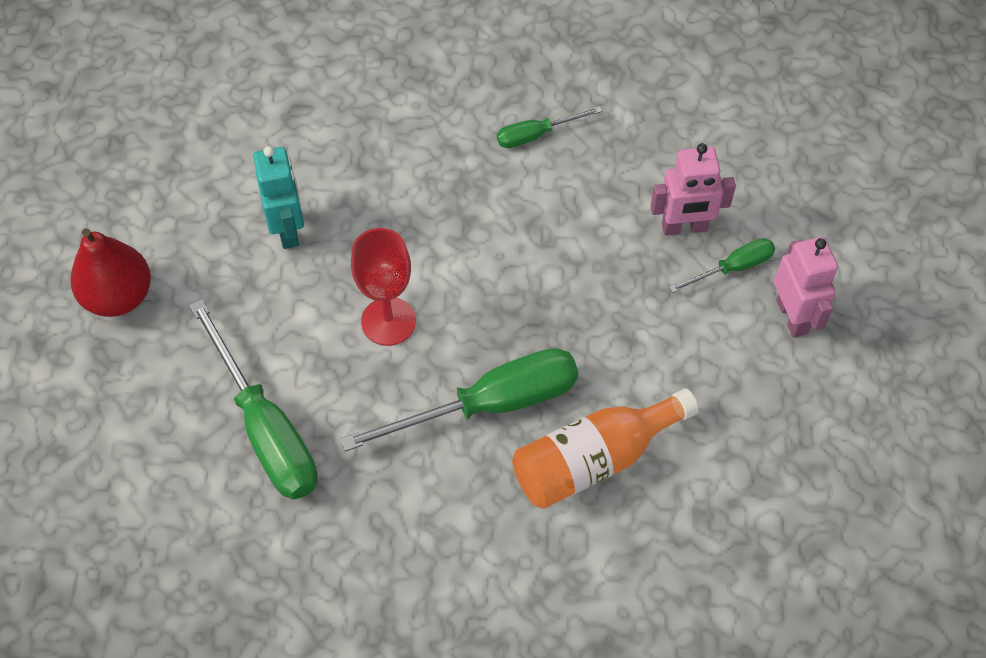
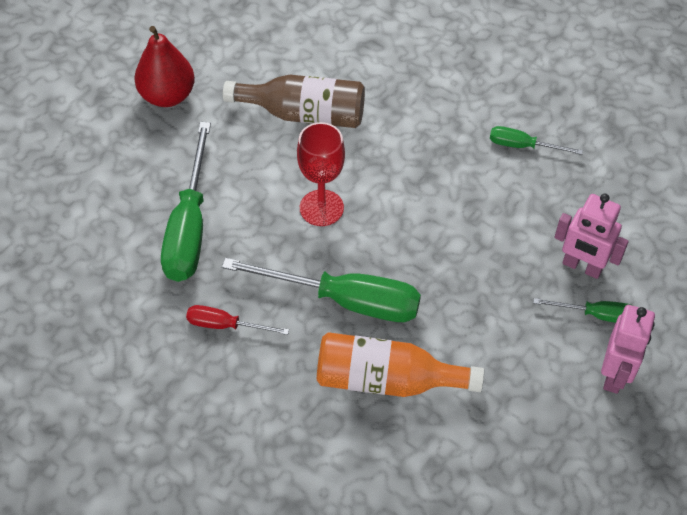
camera: 35 degrees right, 5 degrees down
turquoise robot [253,146,304,249] -> brown bottle [223,75,365,128]
none -> red screwdriver [186,305,289,335]

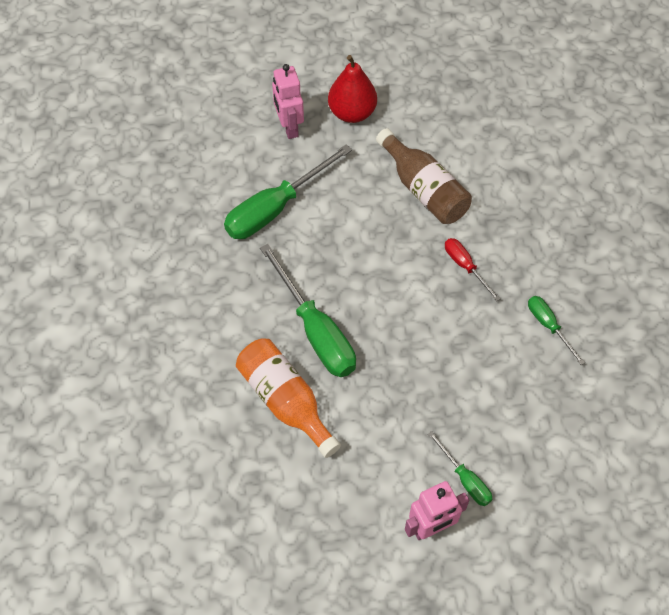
camera: 45 degrees right, 5 degrees up
red screwdriver [186,305,289,335] -> red screwdriver moved to [445,238,500,301]
red goblet [297,122,345,226] -> none
pink robot [554,193,629,279] -> pink robot moved to [272,64,304,139]

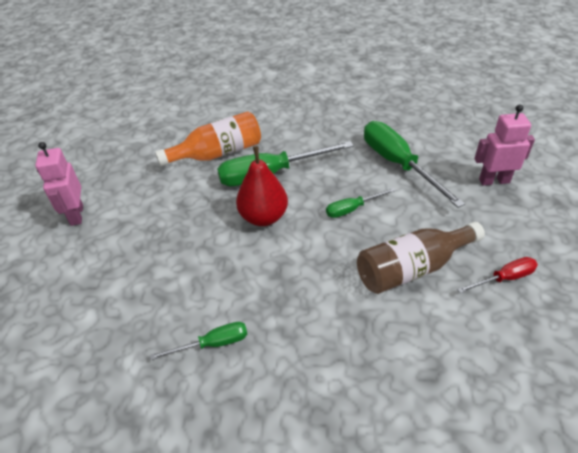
camera: 105 degrees right, 15 degrees down
red pear [328,55,377,123] -> red pear moved to [236,146,288,226]
green screwdriver [428,431,492,506] -> green screwdriver moved to [326,188,396,218]
red screwdriver [445,238,500,301] -> red screwdriver moved to [457,257,538,293]

